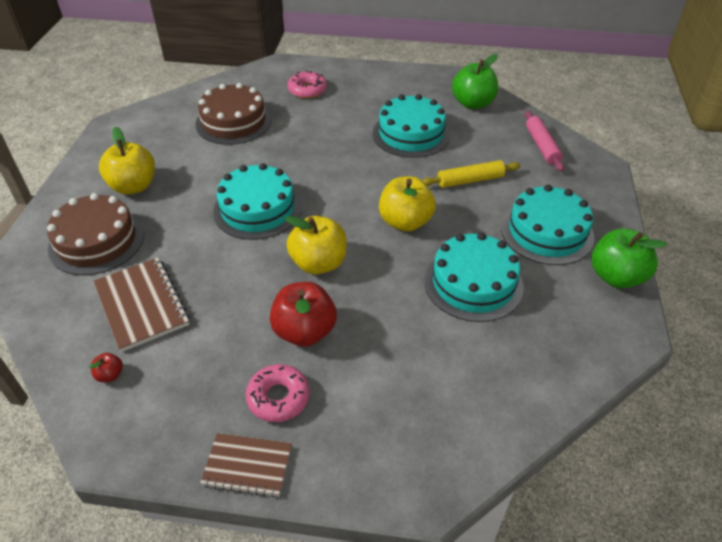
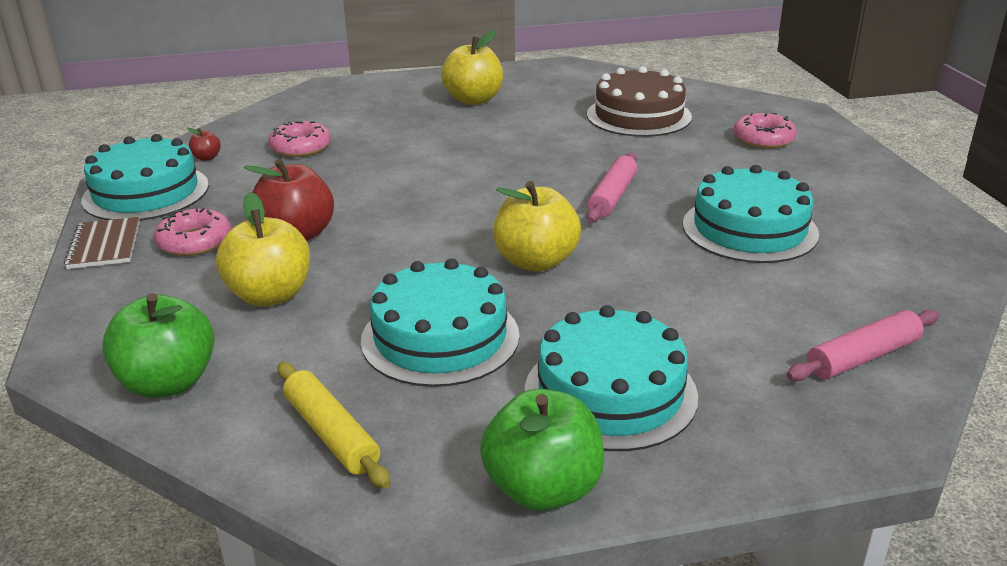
camera: 70 degrees right, 15 degrees down
brown cake [47,193,144,275] -> none
brown notebook [93,258,190,352] -> pink donut [268,121,331,157]
turquoise cake [213,163,302,240] -> turquoise cake moved to [81,134,209,221]
yellow apple [285,216,347,274] -> yellow apple moved to [216,192,310,307]
yellow rolling pin [422,160,521,188] -> yellow rolling pin moved to [278,362,391,489]
green apple [452,54,498,109] -> green apple moved to [102,293,215,398]
none -> pink rolling pin [587,153,637,223]

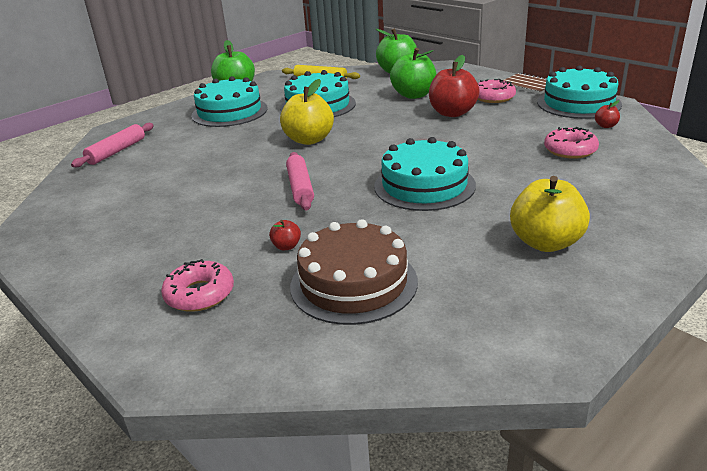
camera: 150 degrees right, 0 degrees up
yellow apple [216,192,310,307] -> green apple [390,48,437,99]
turquoise cake [683,165,819,263] -> turquoise cake moved to [374,137,476,211]
none -> red apple [269,220,301,250]

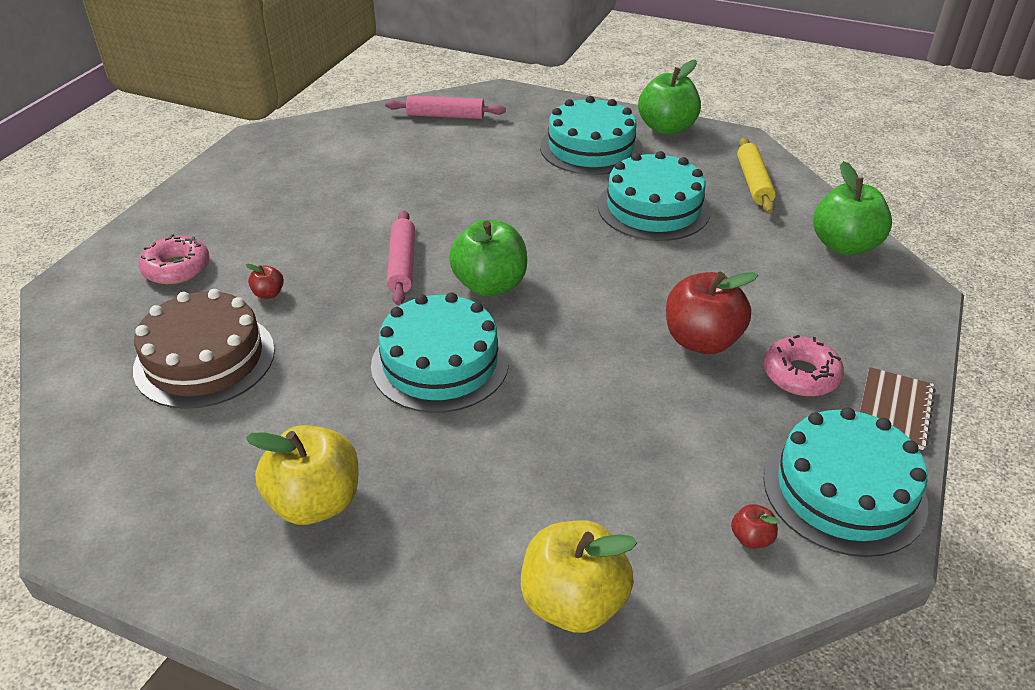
camera: 65 degrees right, 10 degrees up
yellow apple [280,79,334,145] -> yellow apple moved to [521,520,637,633]
pink rolling pin [286,152,314,211] -> pink rolling pin turned 60 degrees counterclockwise [387,210,415,305]
green apple [390,48,437,99] -> green apple moved to [449,220,527,296]
pink donut [544,127,599,159] -> none

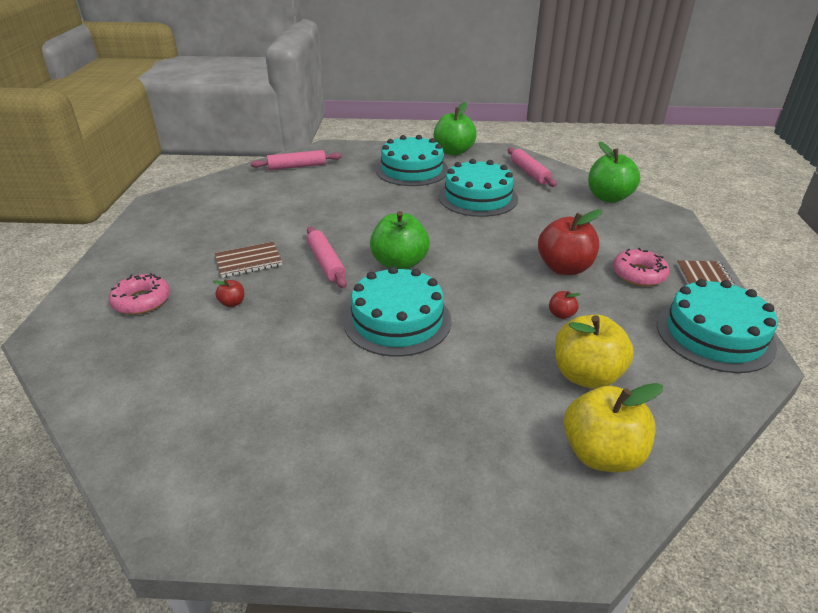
camera: 20 degrees left, 5 degrees down
brown cake [133,289,275,409] -> none
yellow apple [246,425,358,525] -> yellow apple moved to [555,315,634,389]
red apple [731,504,780,549] -> red apple moved to [549,291,581,319]
yellow rolling pin [737,138,776,213] -> pink rolling pin [508,148,557,187]
none -> brown notebook [215,242,282,278]

